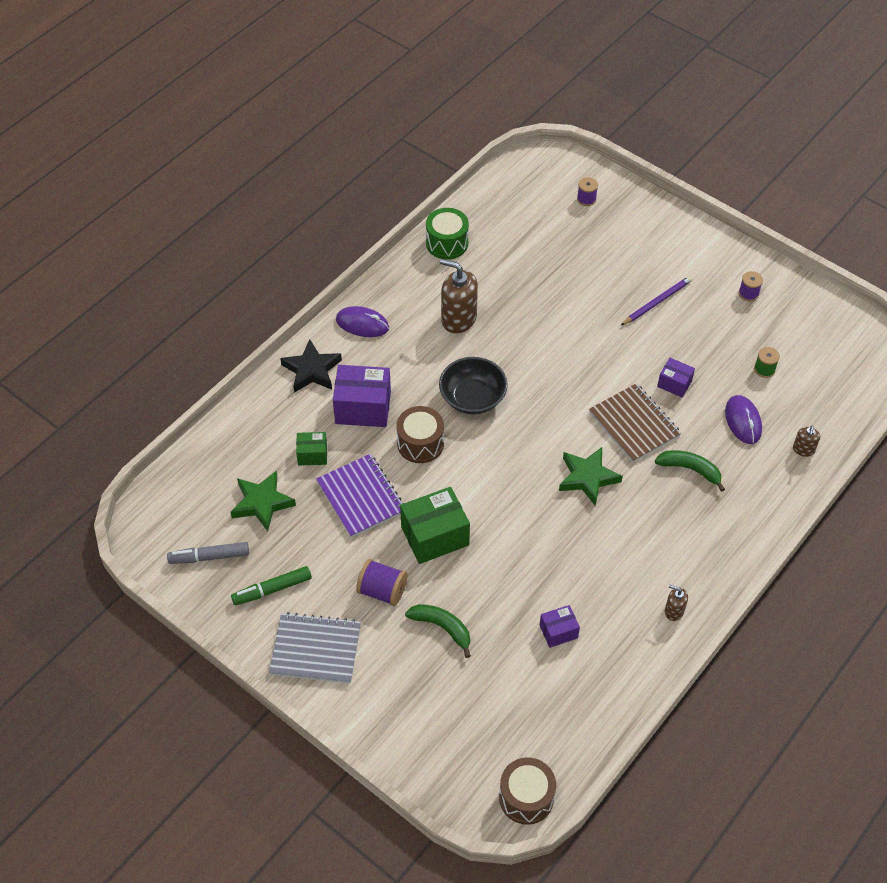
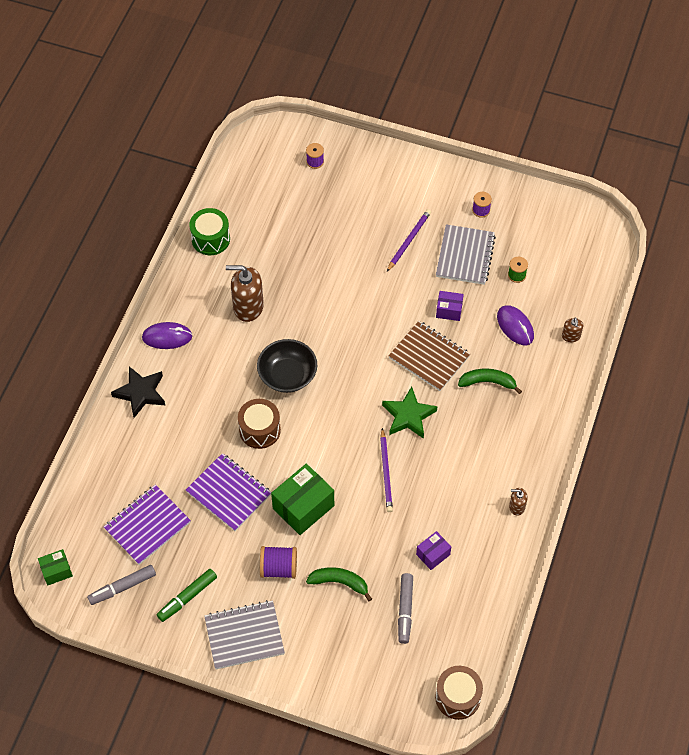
camera: 20 degrees left, 5 degrees up
green star [230,471,296,531] -> purple notebook [103,484,191,565]
green box [296,432,327,466] -> green box moved to [38,549,73,585]
purple box [333,365,391,427] -> none
none -> purple pencil [380,428,393,512]
none -> grey marker [398,573,413,644]
none -> grey notebook [436,224,496,285]

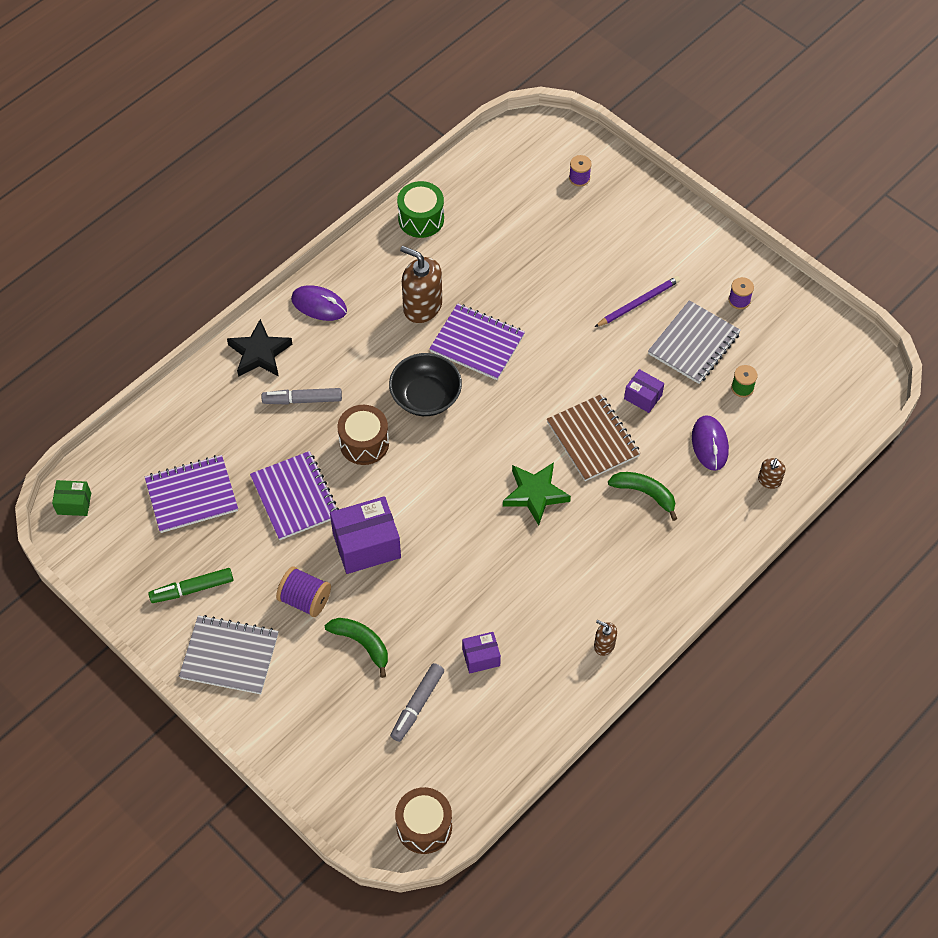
camera: 25 degrees right, 0 degrees up
grey marker [87,565,156,605] -> grey marker moved to [262,388,342,405]
green box [271,464,334,535] -> purple box [330,496,401,574]
purple pencil [380,428,393,512] -> none
none -> purple notebook [429,303,525,380]

